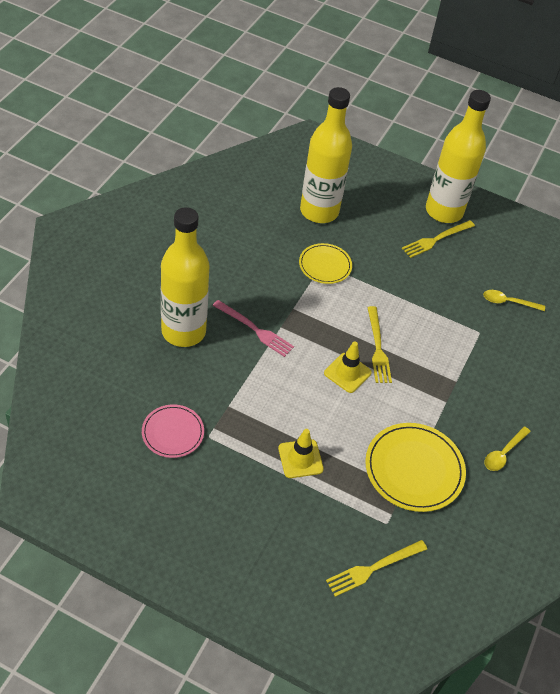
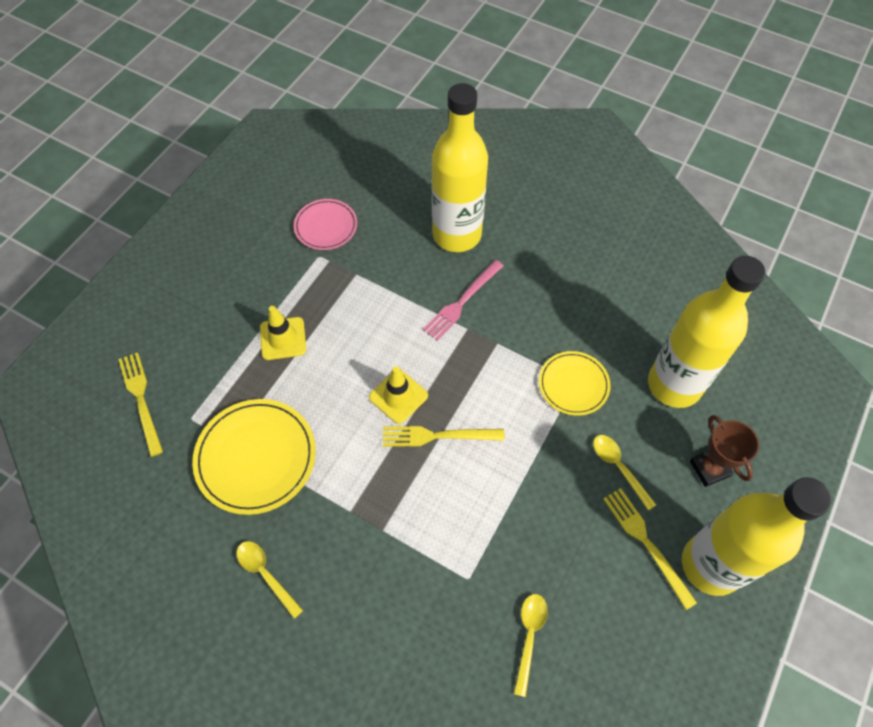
camera: 100 degrees right, 10 degrees up
none -> yellow spoon [593,435,656,511]
none -> brown trophy [690,415,759,487]

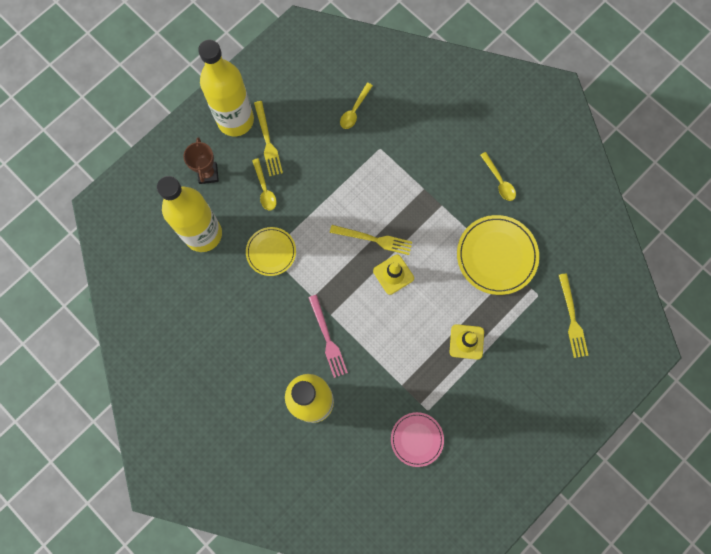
camera: 165 degrees left, 15 degrees up
pink fork [423,260,504,341] -> pink fork turned 105 degrees clockwise [308,295,348,378]

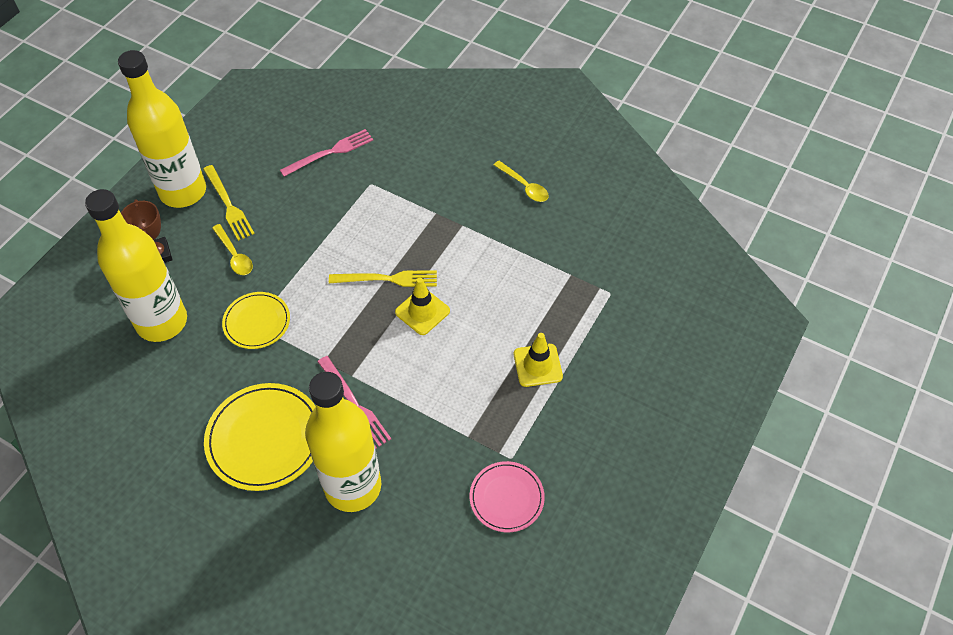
camera: 15 degrees left, 20 degrees down
yellow spoon [340,83,373,129] -> pink fork [280,129,373,177]
yellow plate [457,215,539,295] -> yellow plate moved to [204,383,316,491]
yellow fork [559,273,589,358] -> none

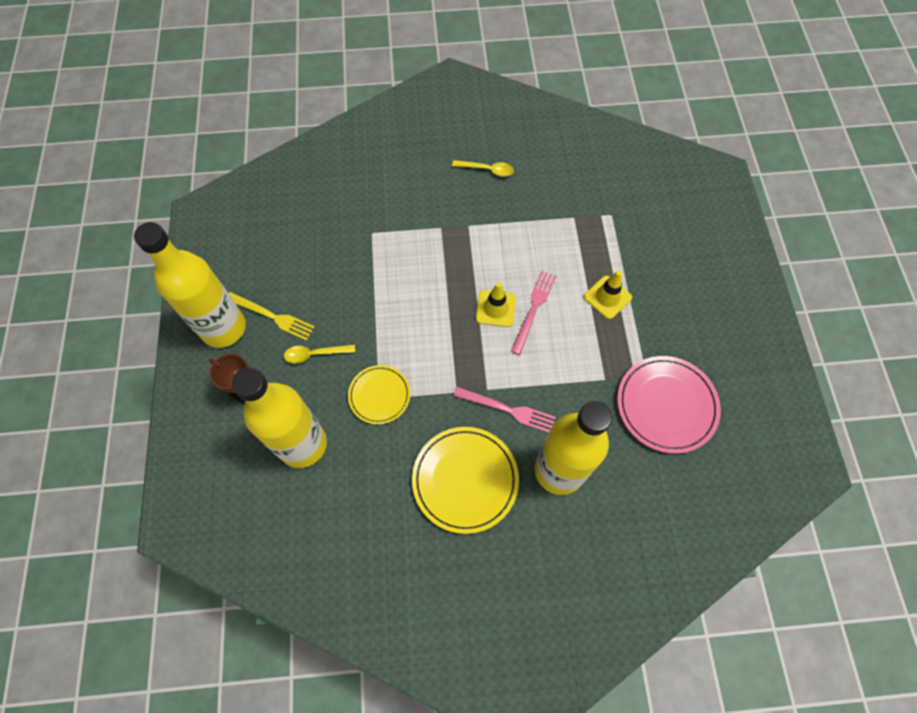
camera: 35 degrees left, 10 degrees up
yellow spoon [212,224,253,275] -> yellow spoon turned 150 degrees clockwise [284,345,355,364]
pink fork [280,129,373,177] -> pink fork moved to [511,270,556,355]
yellow fork [329,270,437,287] -> none
pink plate [470,461,545,532] -> pink plate [617,356,721,454], size x1.62

